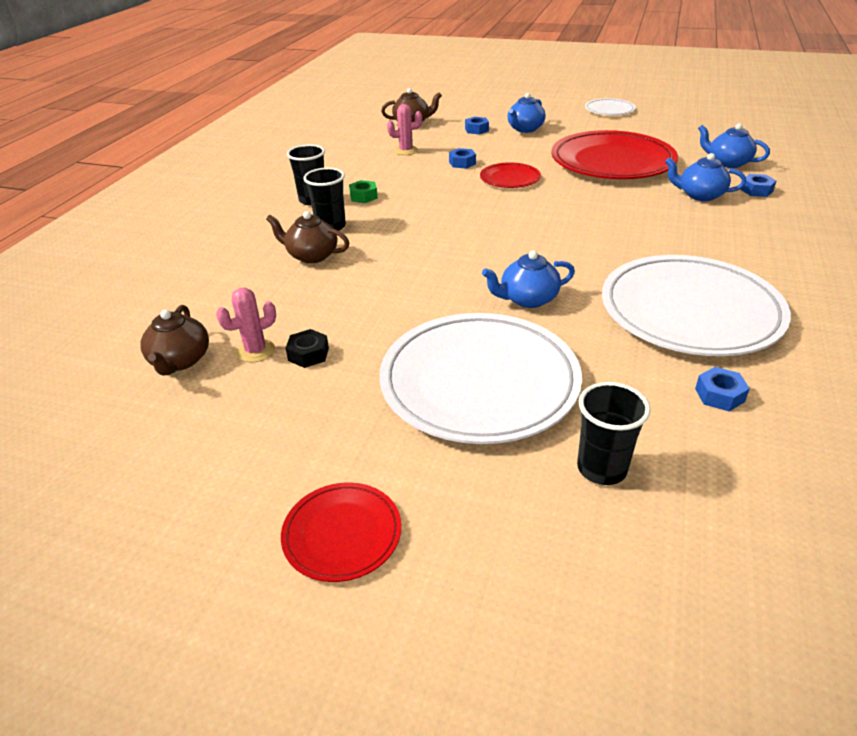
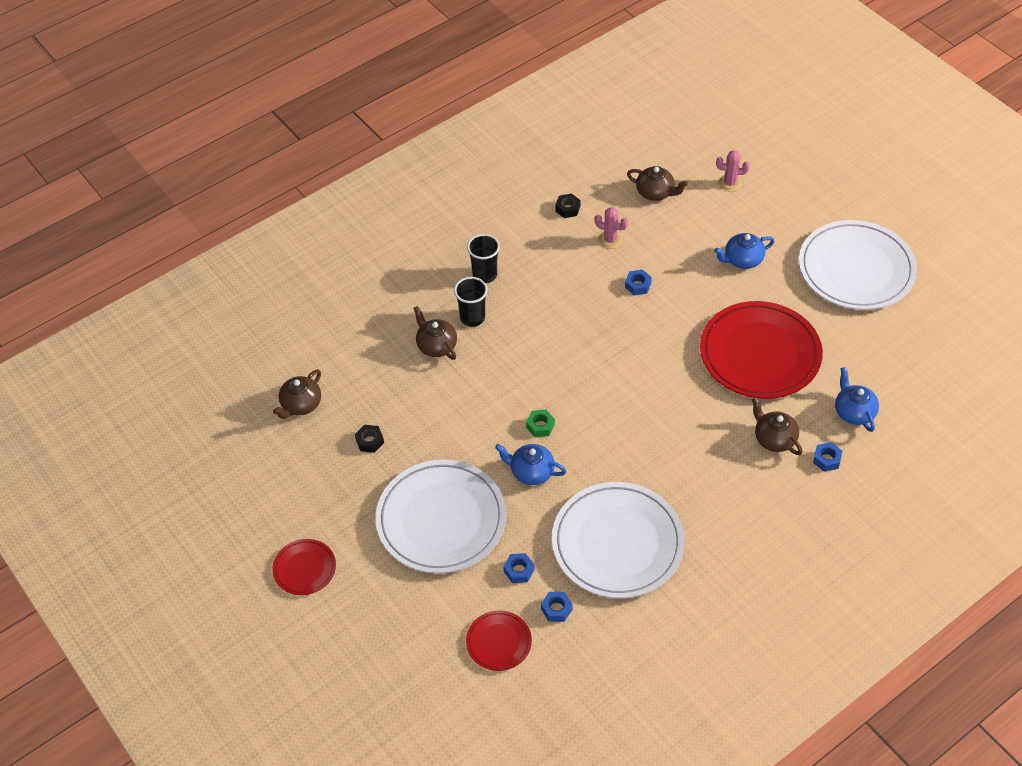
camera: 35 degrees right, 15 degrees up
pink cactus [216,288,276,362] -> pink cactus moved to [716,150,750,192]
green nut [349,180,378,203] -> green nut moved to [526,409,555,437]
blue nut [465,117,489,135] -> blue nut moved to [503,553,534,583]
red plate [480,162,541,188] -> red plate moved to [466,610,532,671]
black cup [577,382,650,485] -> none
white plate [585,98,636,115] -> white plate [799,220,917,310], size x2.10
blue teapot [665,153,746,201] -> brown teapot [752,397,802,455]
none -> black nut [555,193,581,218]

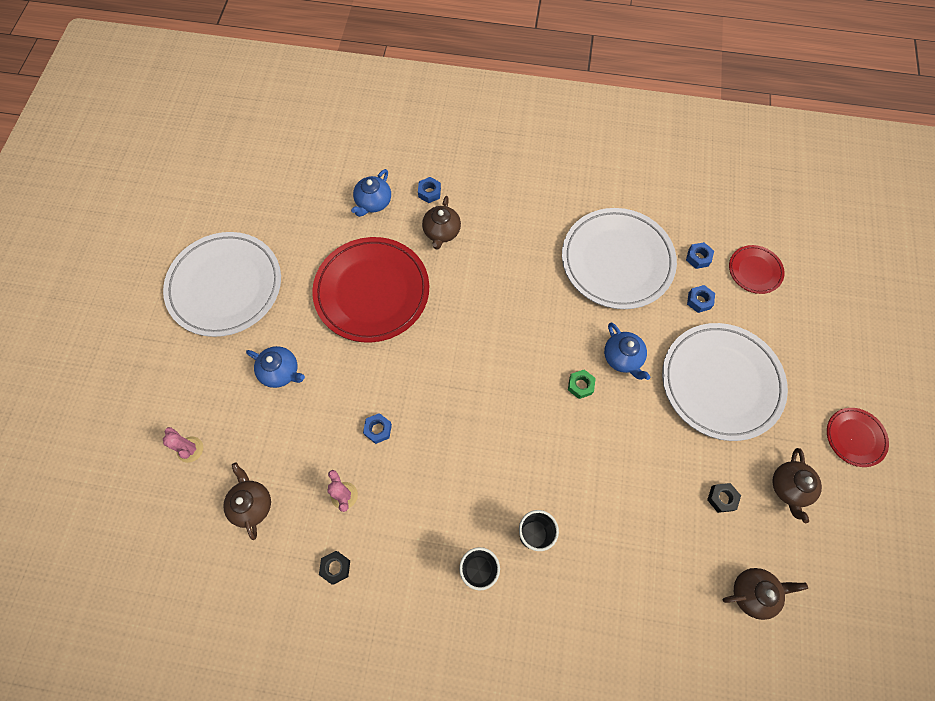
camera: 135 degrees left, 15 degrees up
brown teapot [414,306,457,360] -> brown teapot moved to [772,448,822,523]

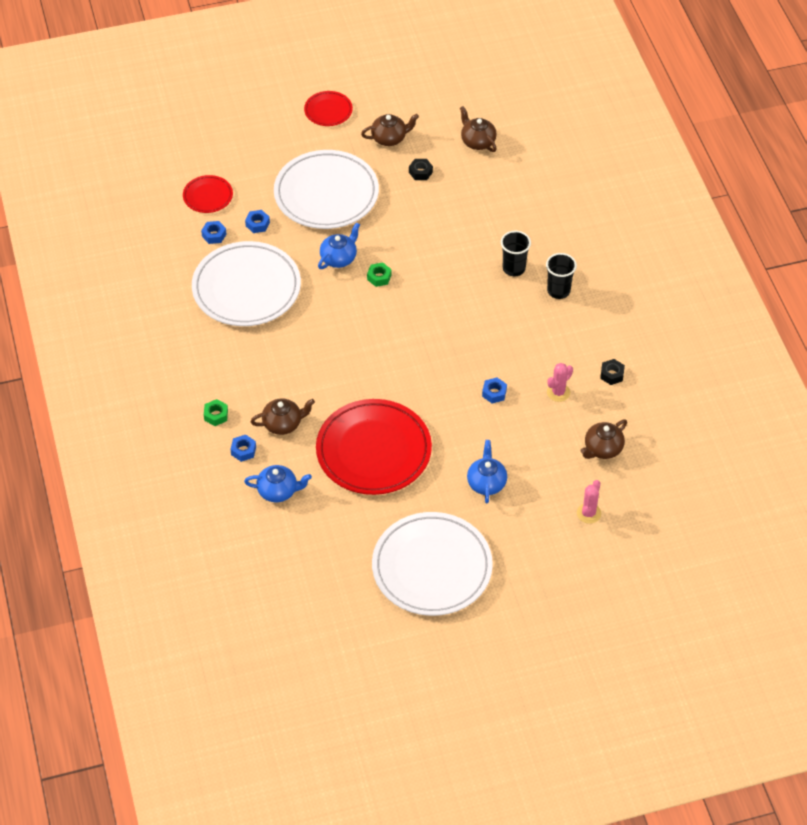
camera: 115 degrees left, 15 degrees down
none -> green nut [204,399,228,426]

